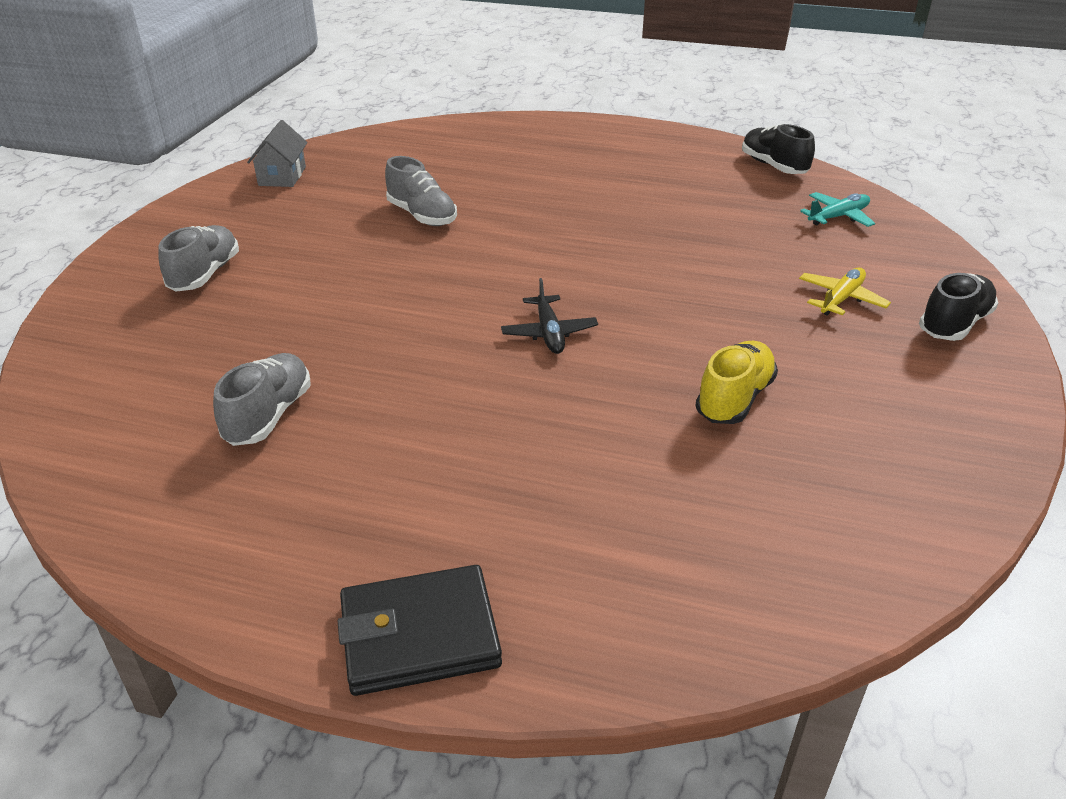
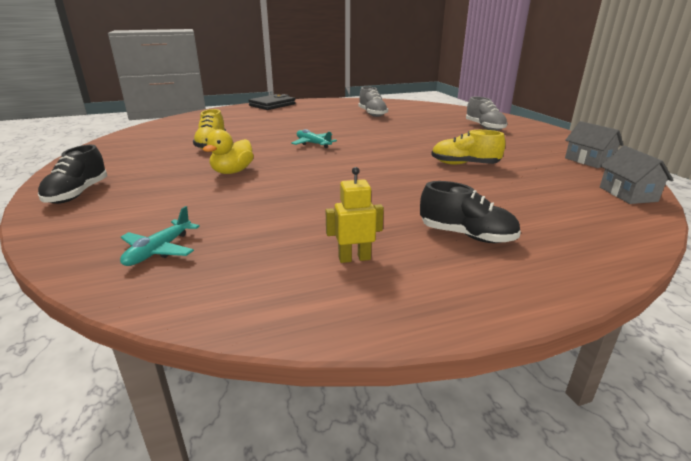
camera: 145 degrees right, 10 degrees down
grey shoe [385,156,457,226] -> yellow shoe [431,130,506,165]
black plane [501,278,598,354] -> turquoise plane [291,129,337,148]
black shoe [742,124,815,174] -> black shoe moved to [420,181,521,243]
yellow plane [799,267,891,316] -> none
none -> yellow duck [203,129,254,174]
none -> yellow robot [325,167,384,263]
none -> grey house [600,146,673,204]

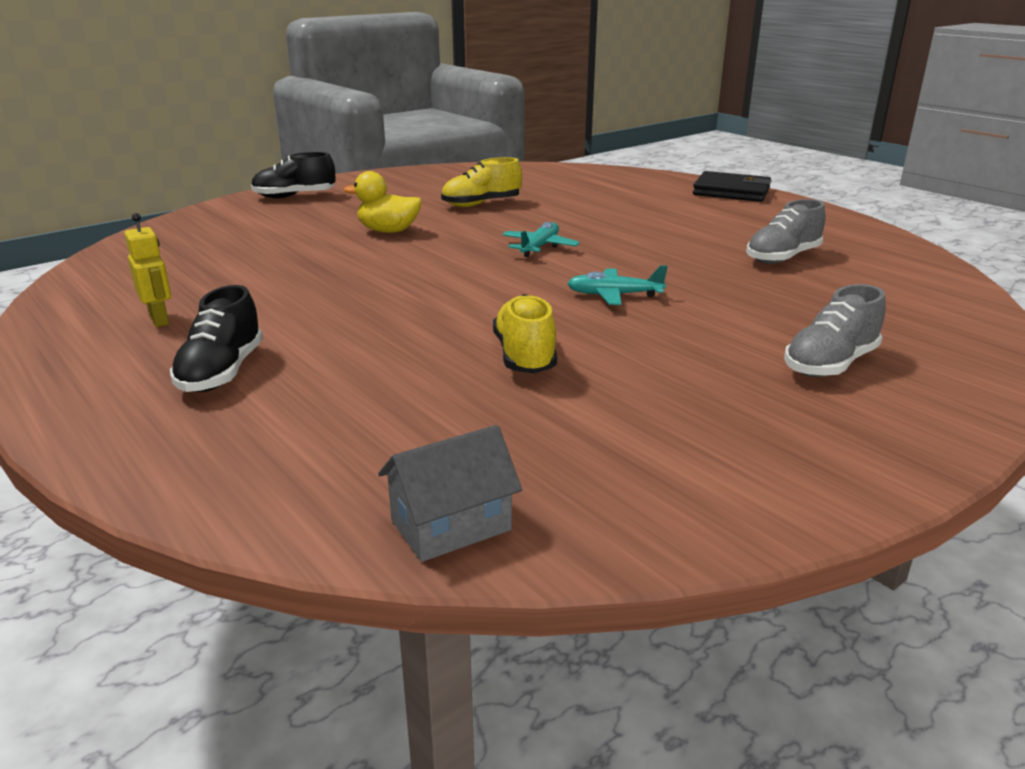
camera: 70 degrees right, 0 degrees up
turquoise plane [120,206,200,266] -> turquoise plane moved to [567,265,668,305]
grey house [565,121,623,168] -> none

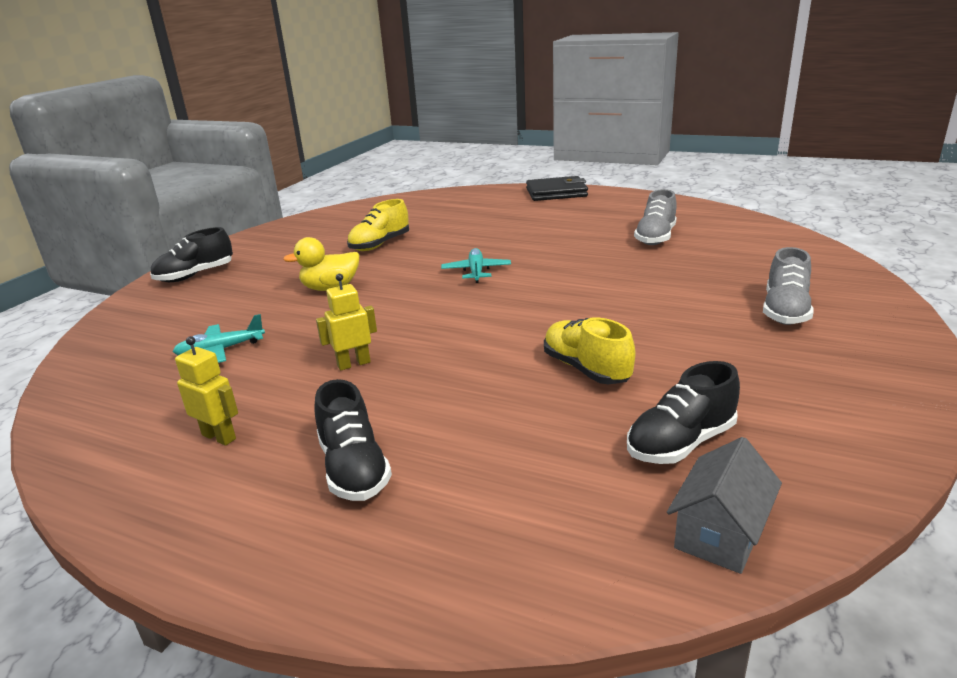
camera: 25 degrees left, 0 degrees up
turquoise plane [567,265,668,305] -> turquoise plane moved to [173,314,265,363]
none -> yellow robot [316,274,377,370]
none -> black shoe [627,361,740,464]

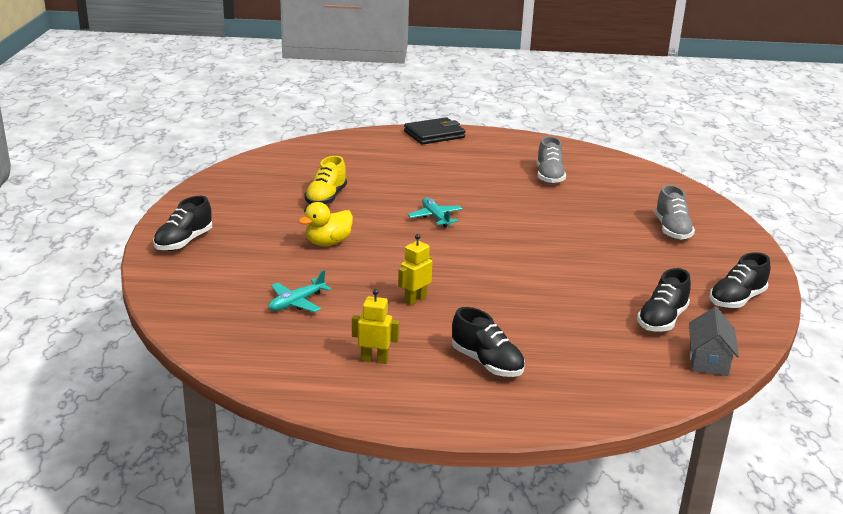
camera: 25 degrees left, 0 degrees up
yellow shoe [544,317,635,384] -> none
none -> black shoe [709,252,770,308]

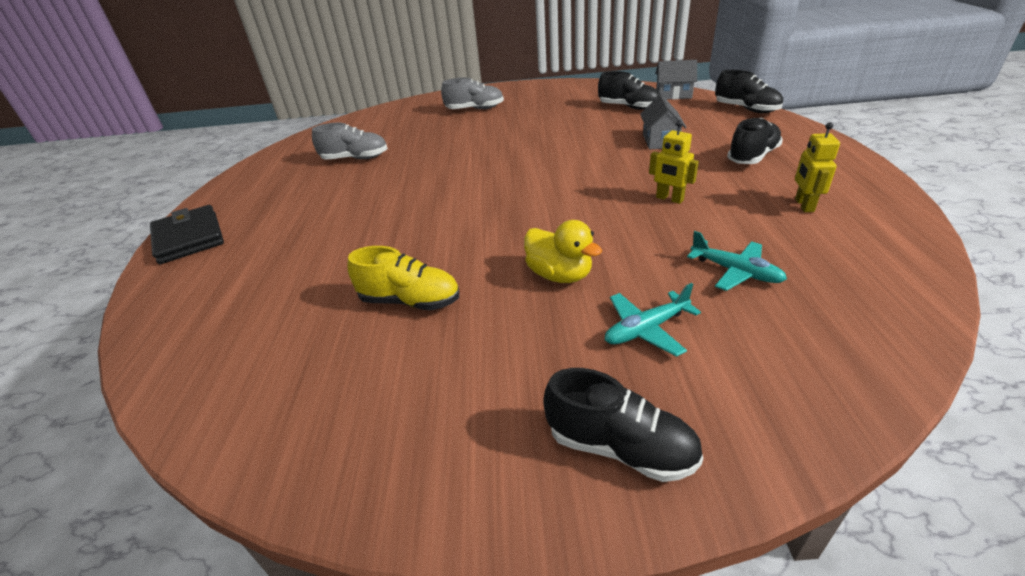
camera: 90 degrees left, 10 degrees up
turquoise plane [408,197,463,228] -> turquoise plane moved to [605,283,701,357]
black shoe [709,252,770,308] -> black shoe moved to [715,70,783,113]
none -> grey house [640,95,687,149]

